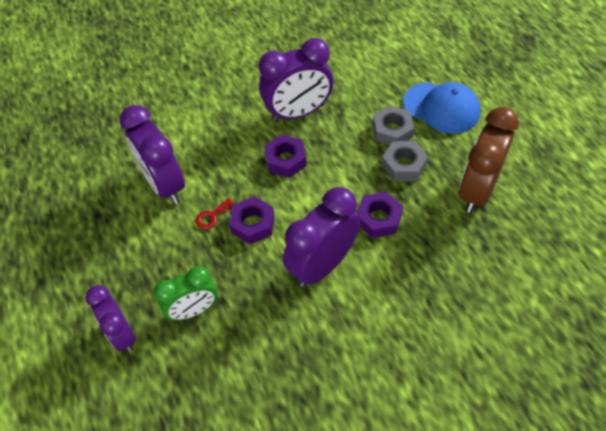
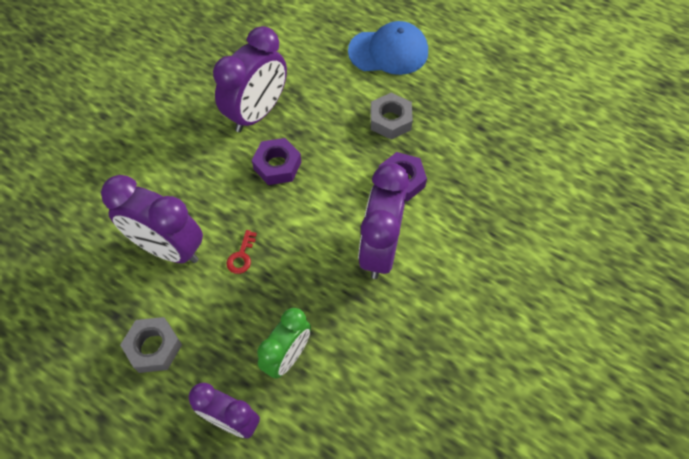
camera: 35 degrees left, 5 degrees up
purple nut [229,196,275,244] -> none
grey nut [373,105,414,145] -> grey nut moved to [120,317,182,373]
brown clock [459,107,519,213] -> none

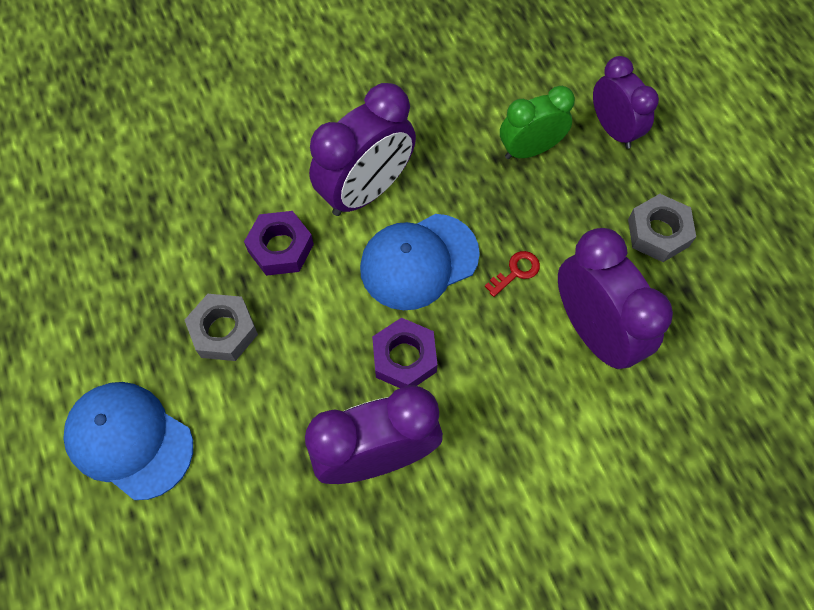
camera: 145 degrees left, 5 degrees up
none -> blue cap [360,214,480,310]

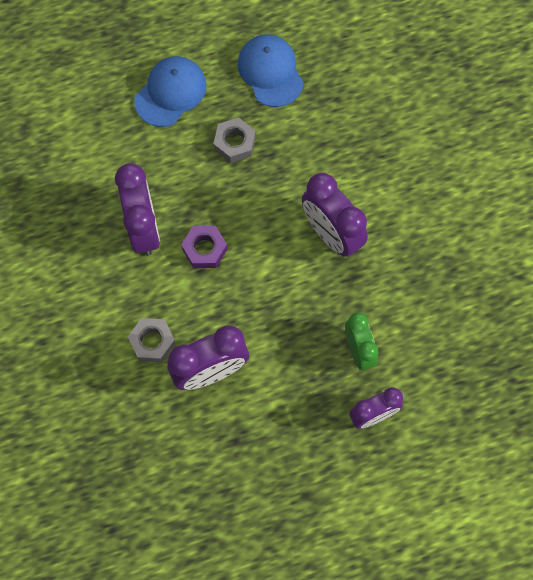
camera: 95 degrees right, 5 degrees up
purple nut [244,211,314,276] -> none
blue cap [360,214,480,310] -> blue cap moved to [238,35,304,107]
red key [485,251,540,297] -> none
grey nut [628,194,696,262] -> grey nut moved to [128,318,176,363]

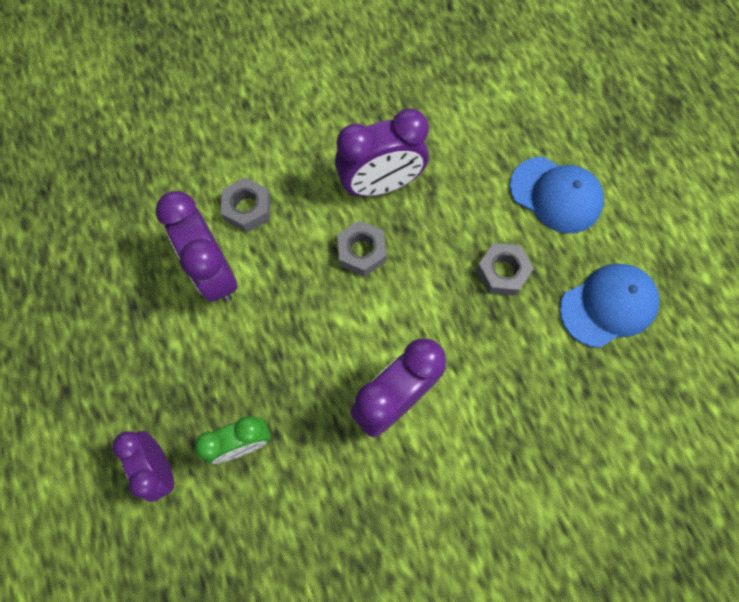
camera: 85 degrees right, 0 degrees up
purple nut [181,226,227,268] -> grey nut [337,220,387,277]

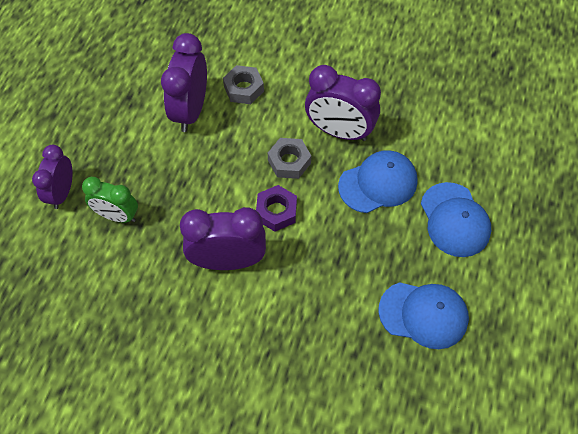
camera: 40 degrees right, 10 degrees down
grey nut [476,243,534,296] -> none
none -> purple nut [256,185,297,232]
none -> blue cap [338,150,418,213]

